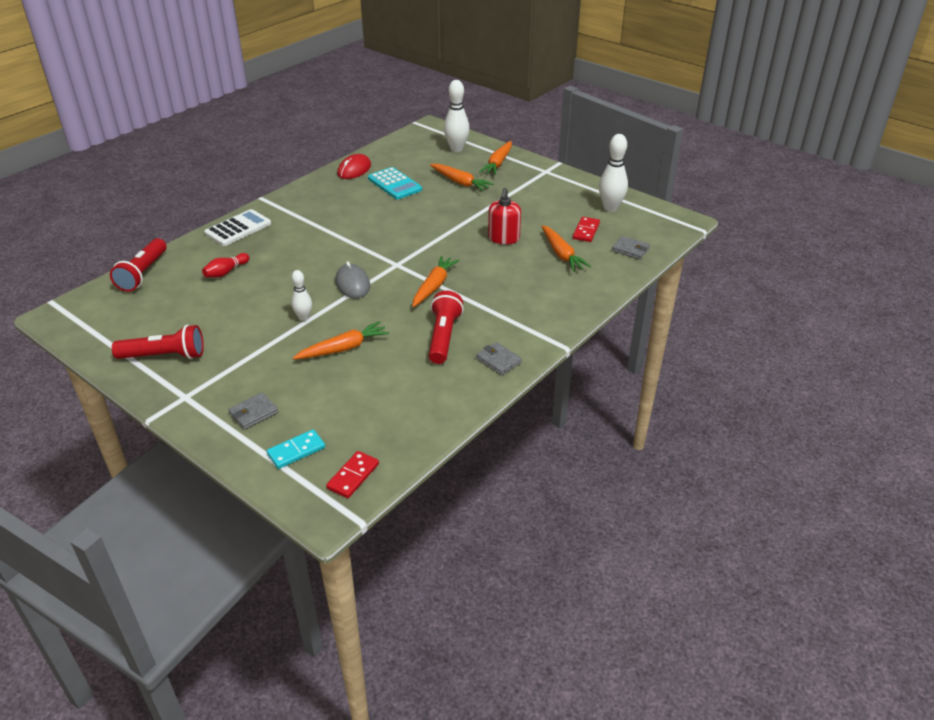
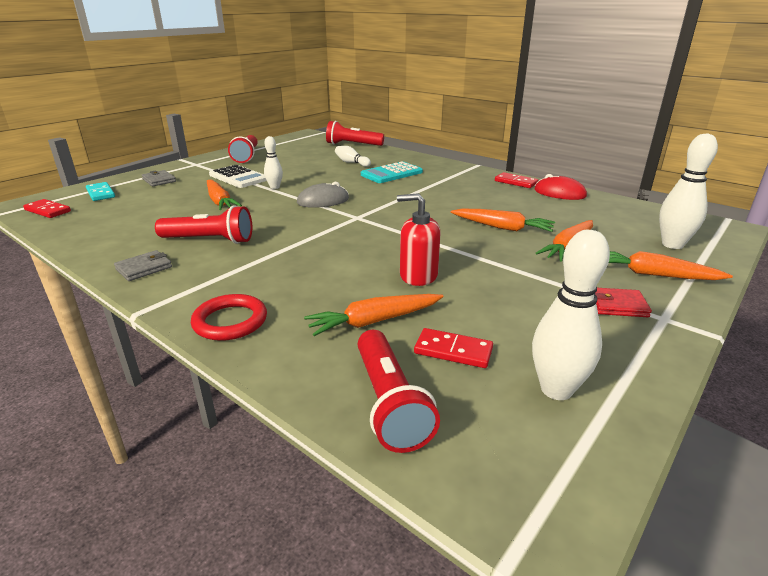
camera: 90 degrees right, 10 degrees down
red bowling pin [202,253,250,278] -> white bowling pin [335,146,371,167]
white calculator [204,209,271,246] -> white calculator moved to [209,165,267,188]
turquoise calculator [368,167,422,199] -> turquoise calculator moved to [361,161,423,183]
orange carrot [413,256,460,307] -> orange carrot moved to [450,209,555,232]
grey wallet [612,236,650,260] -> red flashlight [358,330,440,453]
none -> red ring [191,294,267,341]
none -> red domino [495,172,538,188]
none -> red wallet [595,288,652,317]

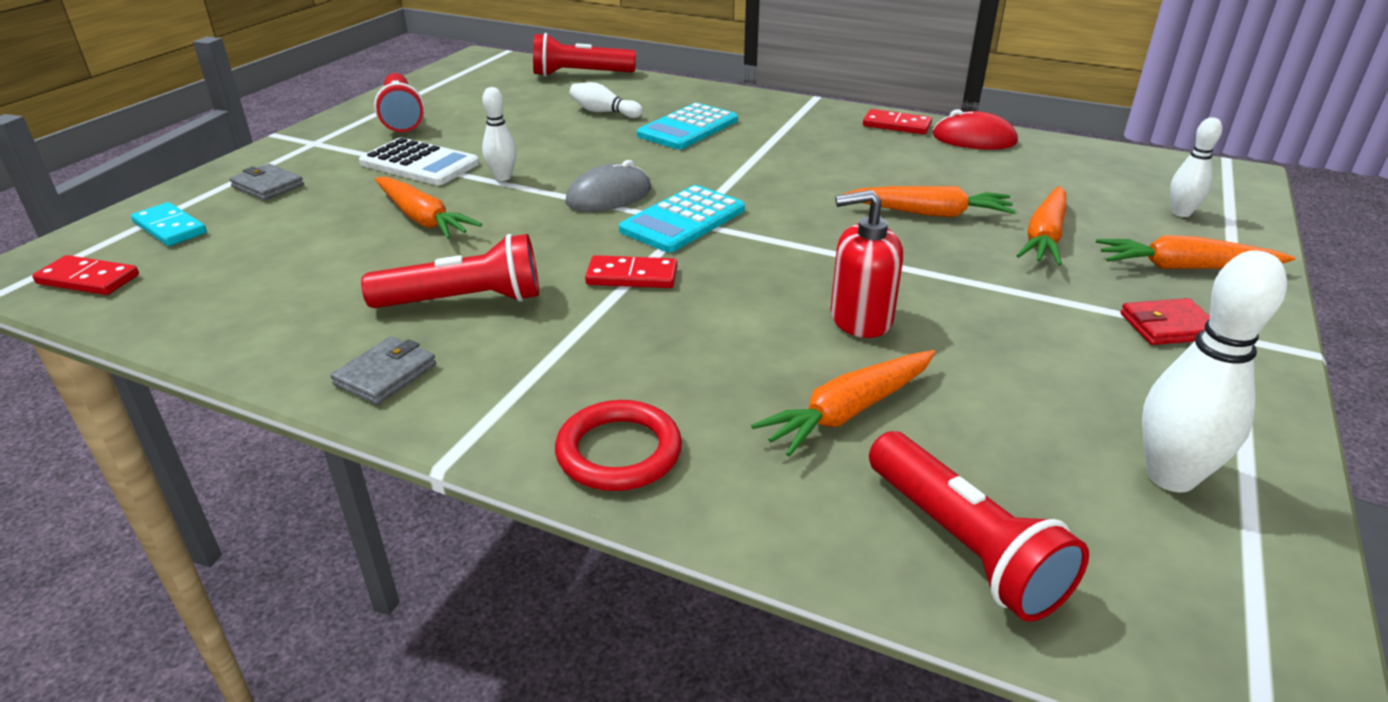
camera: 15 degrees left, 5 degrees up
red domino [414,328,493,368] -> red domino moved to [585,255,677,288]
white bowling pin [659,133,718,249] -> white bowling pin [1170,117,1222,217], size x0.60
none -> turquoise calculator [619,185,745,252]

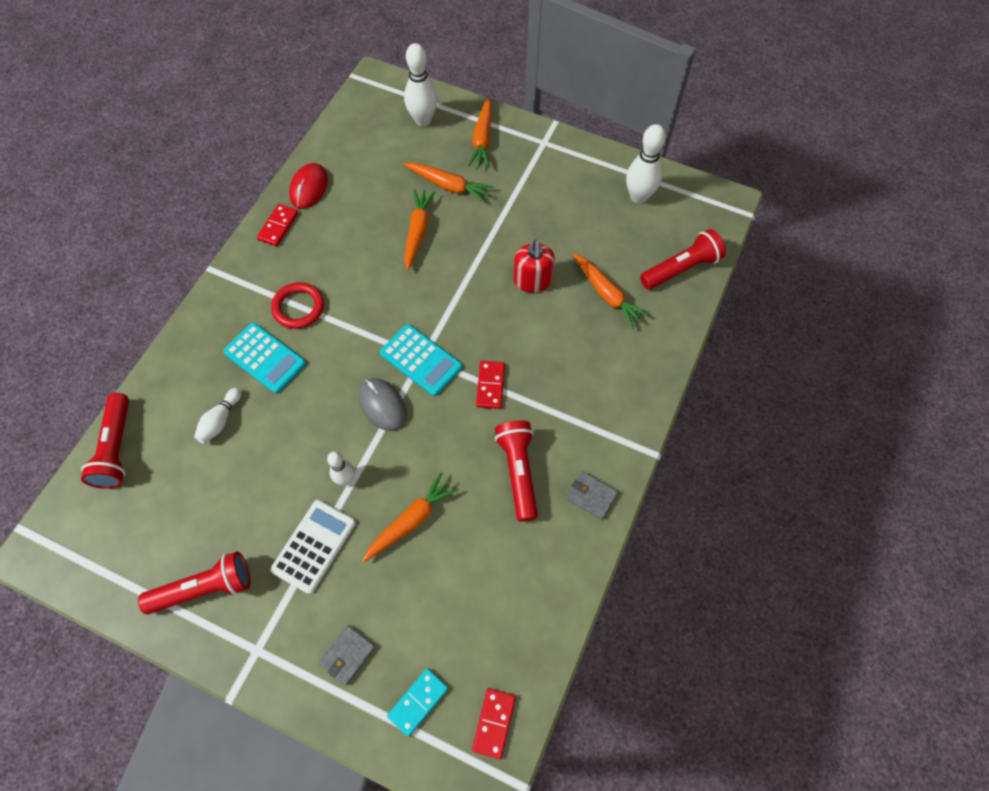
camera: 90 degrees left, 30 degrees up
red ring [555,400,682,491] -> red ring moved to [271,282,324,329]
red wallet [1120,298,1210,345] -> none
white bowling pin [1170,117,1222,217] -> white bowling pin [404,43,438,126], size x1.67

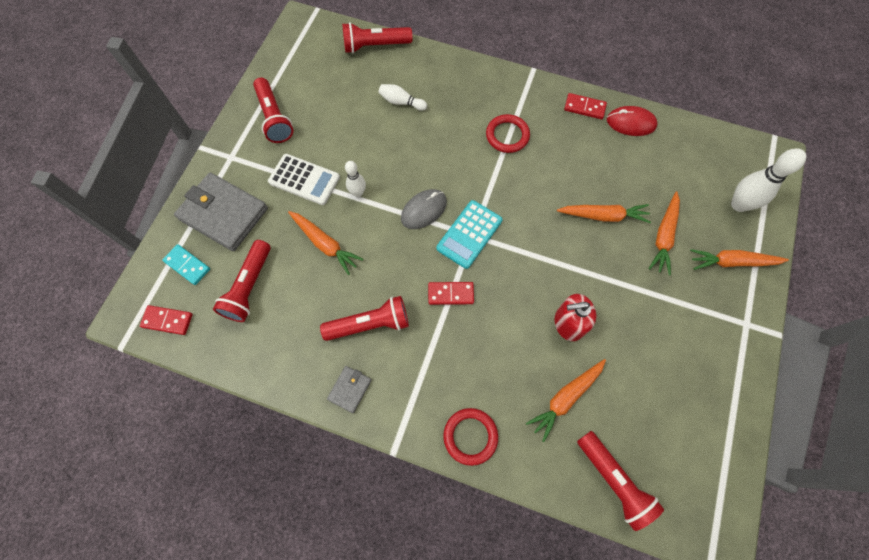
camera: 85 degrees right, 5 degrees up
turquoise calculator [223,323,306,394] -> none
grey wallet [318,625,375,685] -> grey wallet [174,172,268,251], size x2.13
white bowling pin [626,124,666,204] -> none
none -> red flashlight [213,240,271,322]
none -> red ring [443,408,498,466]

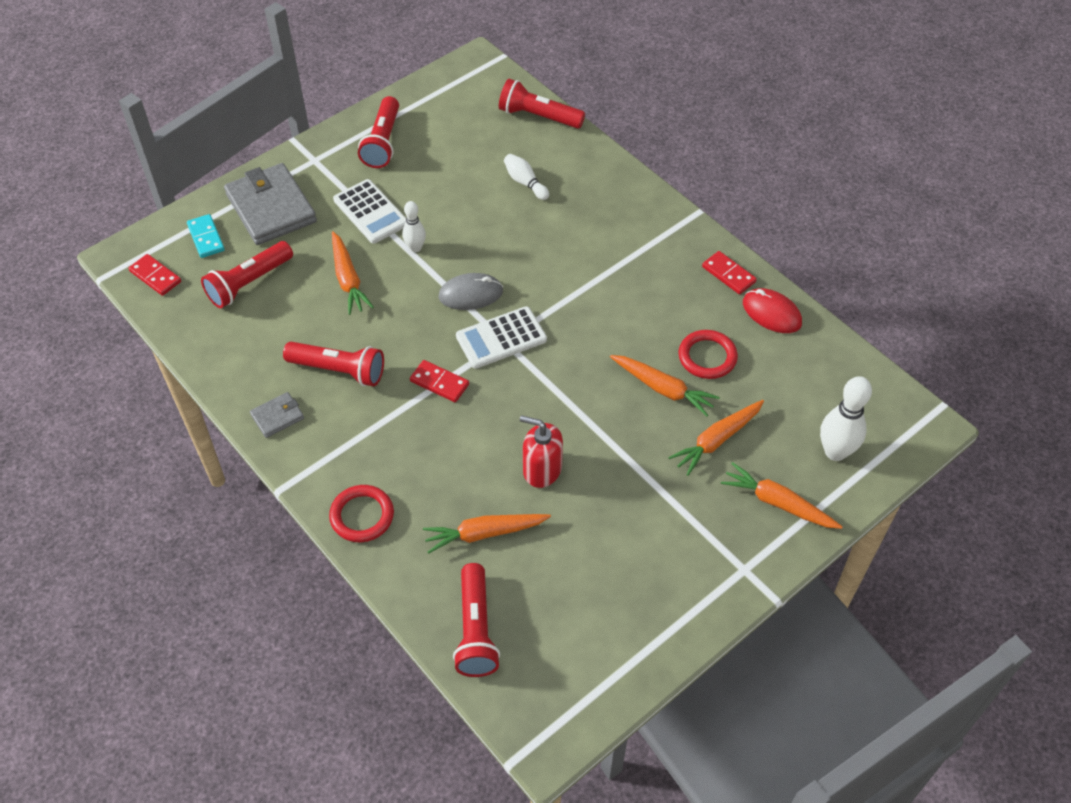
camera: 30 degrees right, 15 degrees down
turquoise calculator [436,200,503,269] -> white calculator [456,306,547,369]
red ring [486,114,530,153] -> red ring moved to [678,330,738,379]

